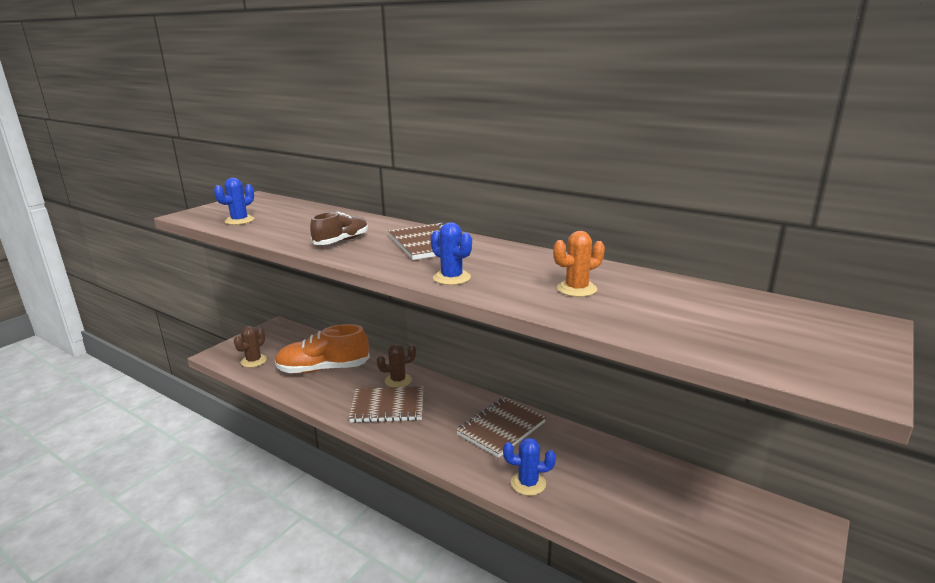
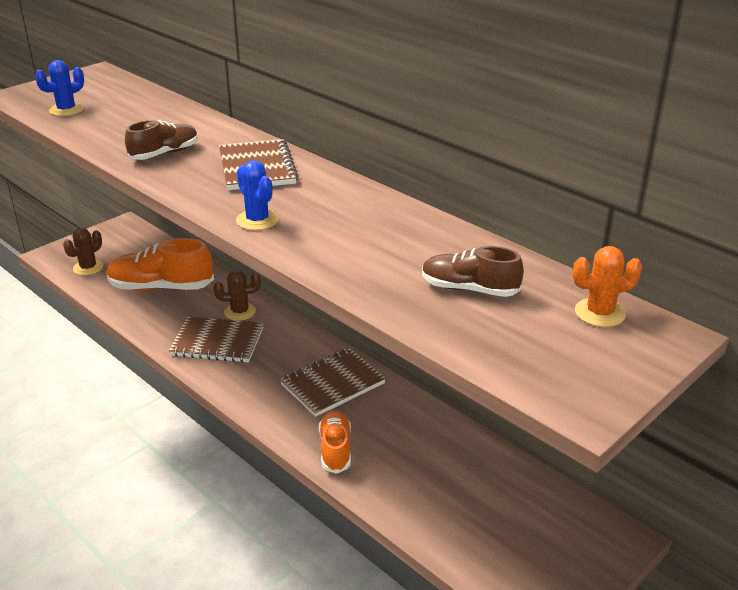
camera: 10 degrees right, 10 degrees up
blue cactus [503,438,556,496] -> orange shoe [319,410,351,474]
orange cactus [553,231,605,297] -> orange cactus moved to [573,246,642,327]
none -> brown shoe [422,246,524,297]

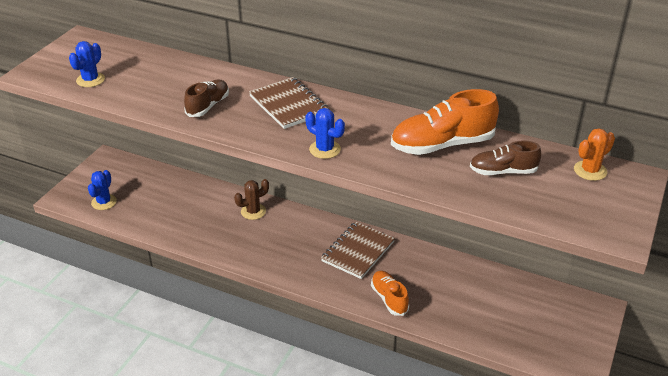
camera: 20 degrees left, 5 degrees up
brown cactus [63,228,103,275] -> blue cactus [88,170,117,210]
orange shoe [107,238,214,290] -> orange shoe moved to [391,89,499,155]
brown notebook [169,316,264,363] -> none

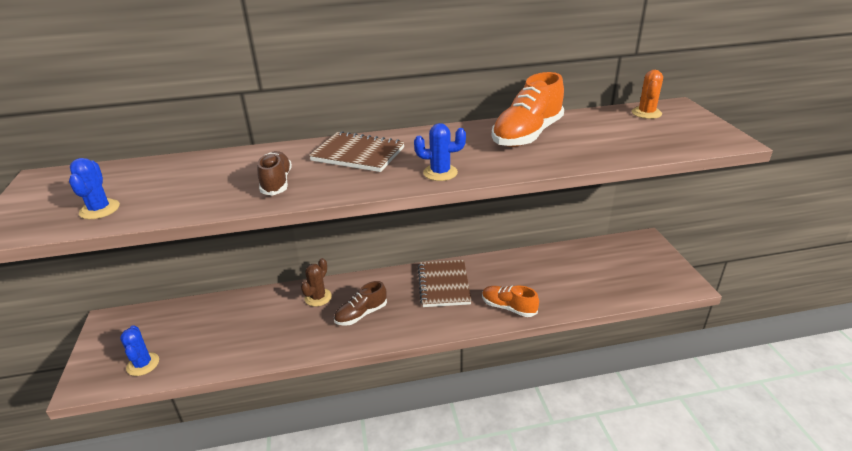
camera: 35 degrees left, 5 degrees down
brown shoe [470,140,541,175] -> brown shoe moved to [334,281,387,326]

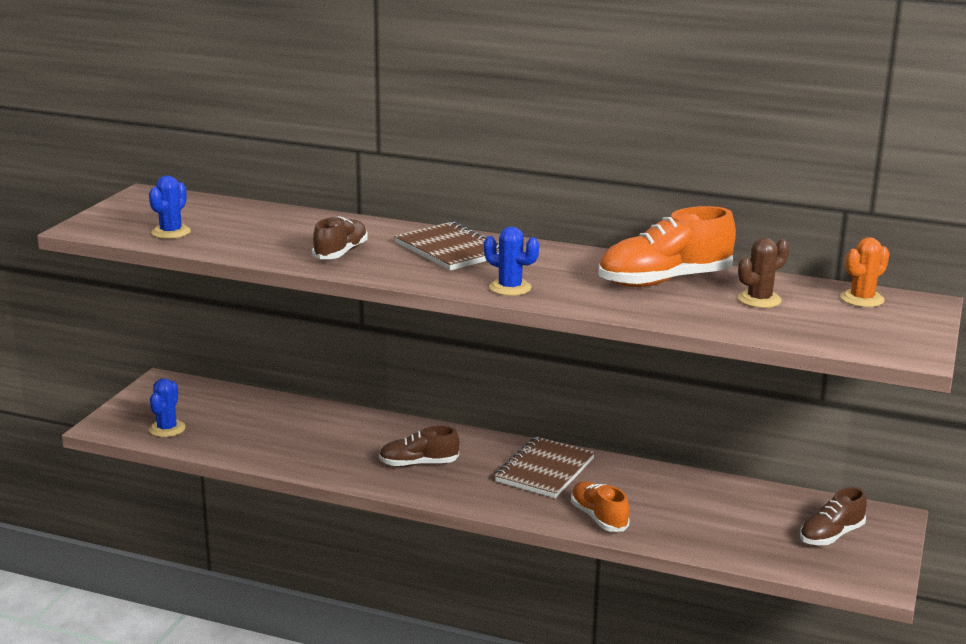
camera: 30 degrees right, 10 degrees down
brown cactus [301,258,332,306] -> brown cactus moved to [738,238,789,308]
none -> brown shoe [800,487,867,545]

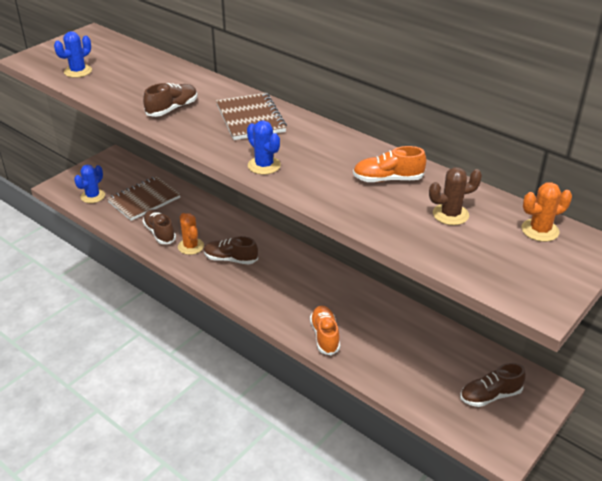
camera: 20 degrees right, 15 degrees up
brown notebook [494,436,595,498] -> brown notebook moved to [107,176,180,221]
orange shoe [599,206,736,287] -> orange shoe [353,146,426,182], size x0.60
none -> brown shoe [143,209,176,244]
none -> orange cactus [178,213,204,255]

